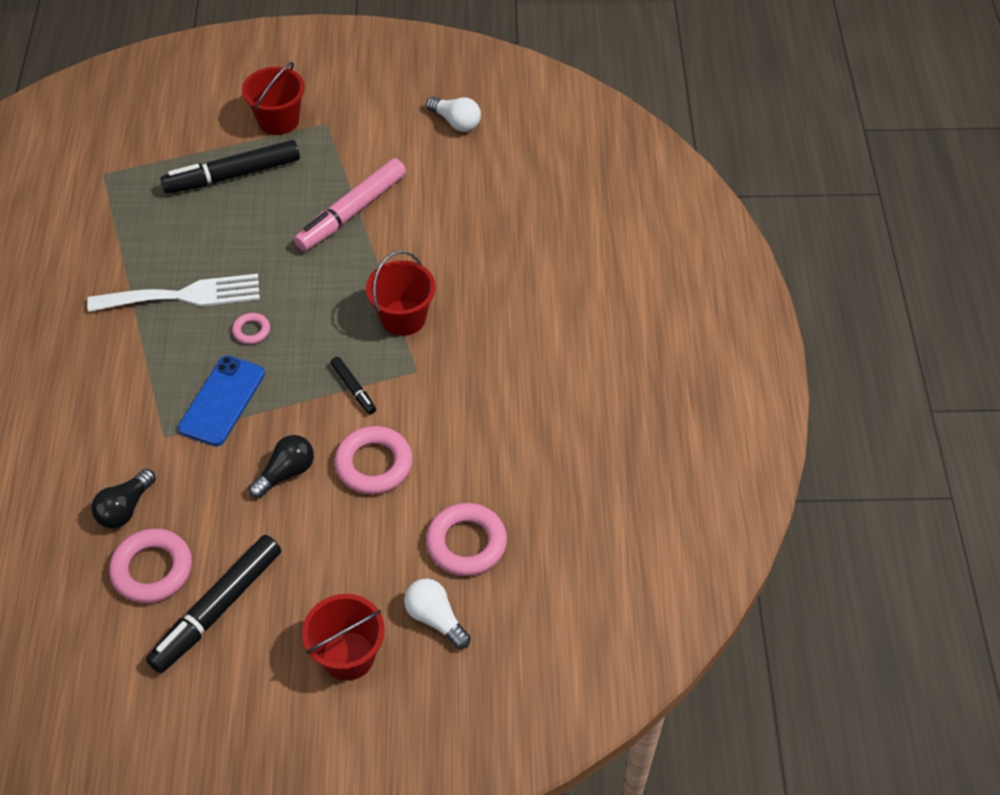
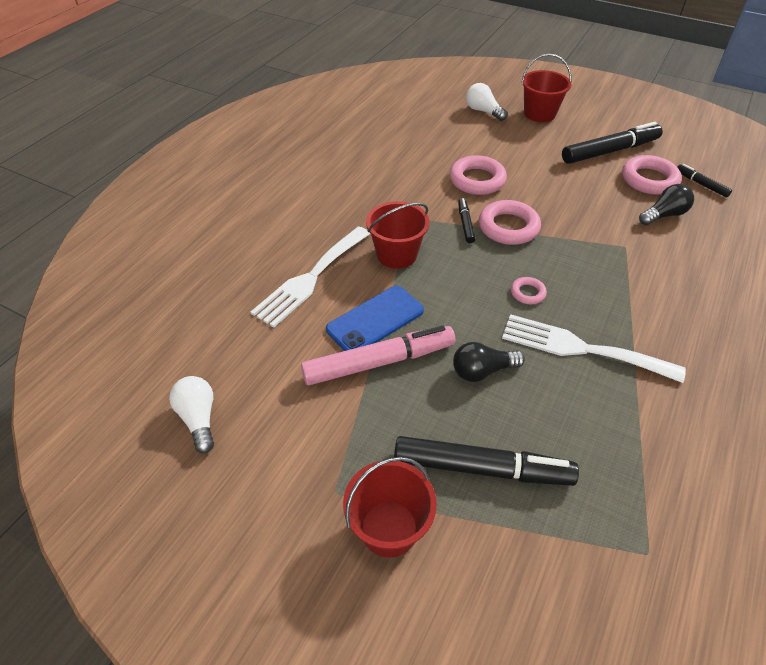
camera: 150 degrees left, 5 degrees down
blue phone [178,355,265,446] -> blue phone moved to [326,286,424,351]
black light bulb [248,435,314,498] -> black light bulb moved to [453,342,525,382]
white light bulb [404,578,471,649] -> white light bulb turned 150 degrees clockwise [466,83,508,121]
pink ring [426,503,507,576] -> pink ring moved to [479,200,541,245]
none -> white fork [251,226,370,328]
none -> black marker [677,164,732,197]

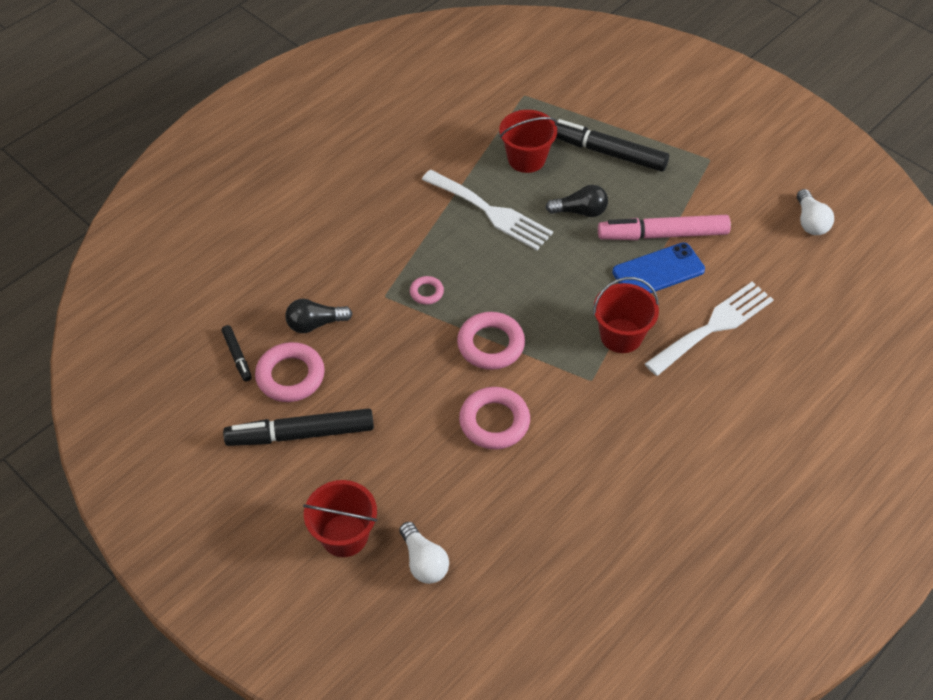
camera: 165 degrees left, 5 degrees up
red bucket [343,457,437,558] -> red bucket moved to [499,110,557,173]
black marker [458,198,475,243] -> none
pink ring [511,277,547,304] -> pink ring moved to [410,276,444,305]

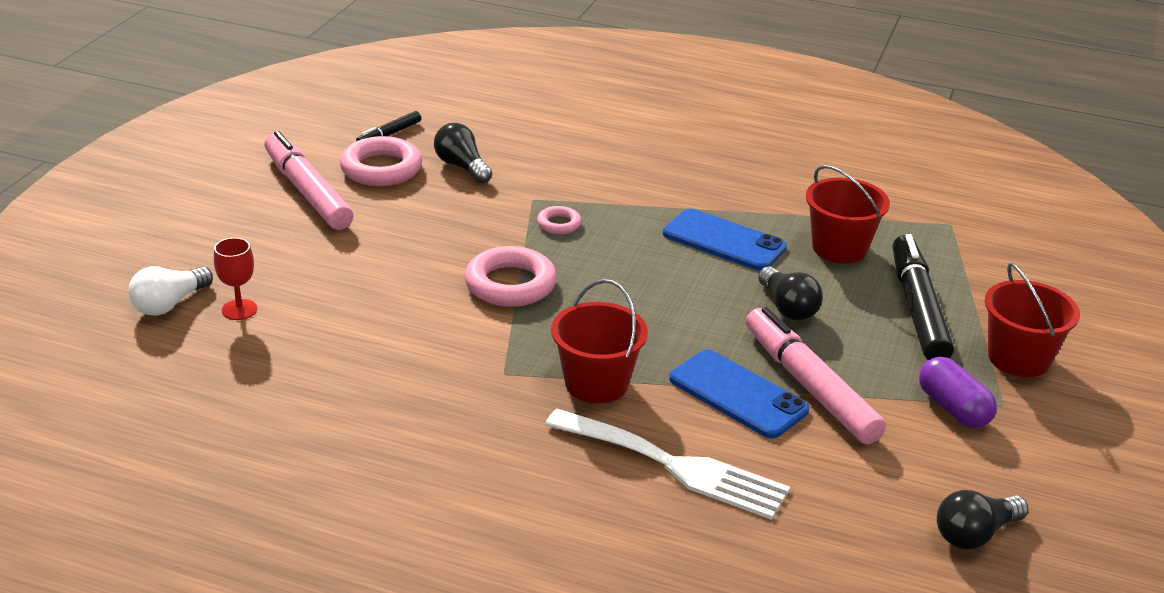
camera: 65 degrees right, 20 degrees down
black marker [223,408,374,446] -> pink marker [264,131,353,230]
red bucket [303,480,377,557] -> red bucket moved to [984,263,1080,377]
white fork [422,170,553,250] -> blue phone [663,208,787,271]
pink ring [459,387,530,450] -> none
white light bulb [797,189,834,235] -> black light bulb [937,490,1028,550]
none -> red goblet [214,238,257,320]
none -> purple capsule [919,357,997,428]

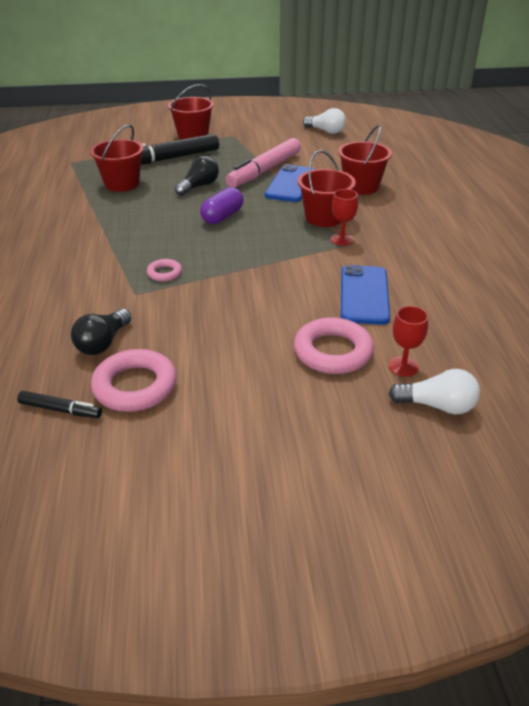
camera: 115 degrees left, 5 degrees up
pink marker [264,131,353,230] -> none
pink ring [465,246,557,307] -> pink ring moved to [294,317,374,374]
white fork [545,409,790,520] -> red bucket [338,125,392,195]
blue phone [663,208,787,271] -> blue phone moved to [341,265,390,325]
purple capsule [919,357,997,428] -> purple capsule moved to [200,187,244,224]
black light bulb [937,490,1028,550] -> white light bulb [303,108,346,134]
none -> red goblet [331,189,358,246]

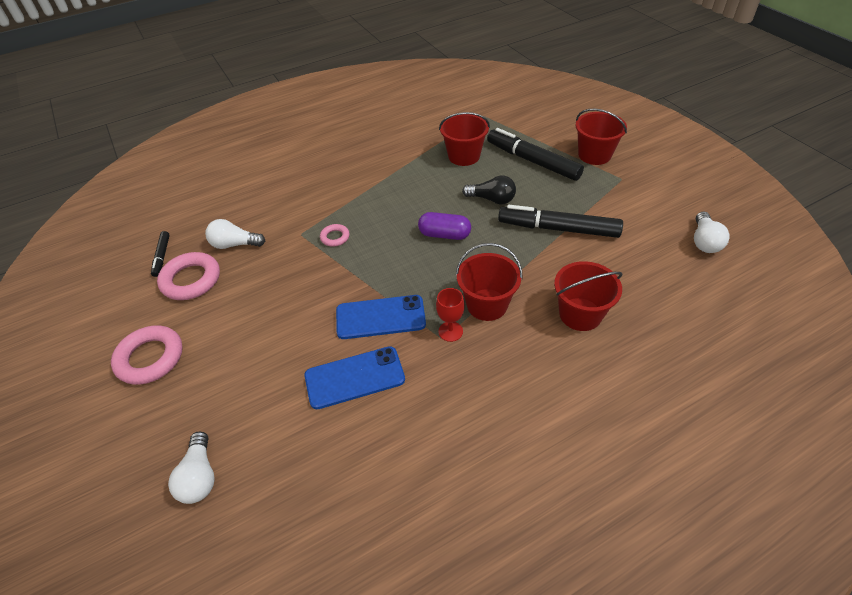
camera: 70 degrees right, 10 degrees up
black light bulb [71,308,132,355] -> white light bulb [205,219,265,249]
pink marker [226,138,301,188] -> black marker [498,205,623,238]
blue phone [265,164,315,202] -> blue phone moved to [336,295,426,339]
pink ring [294,317,374,374] -> pink ring moved to [111,325,183,385]
red goblet [389,306,428,377] -> none

